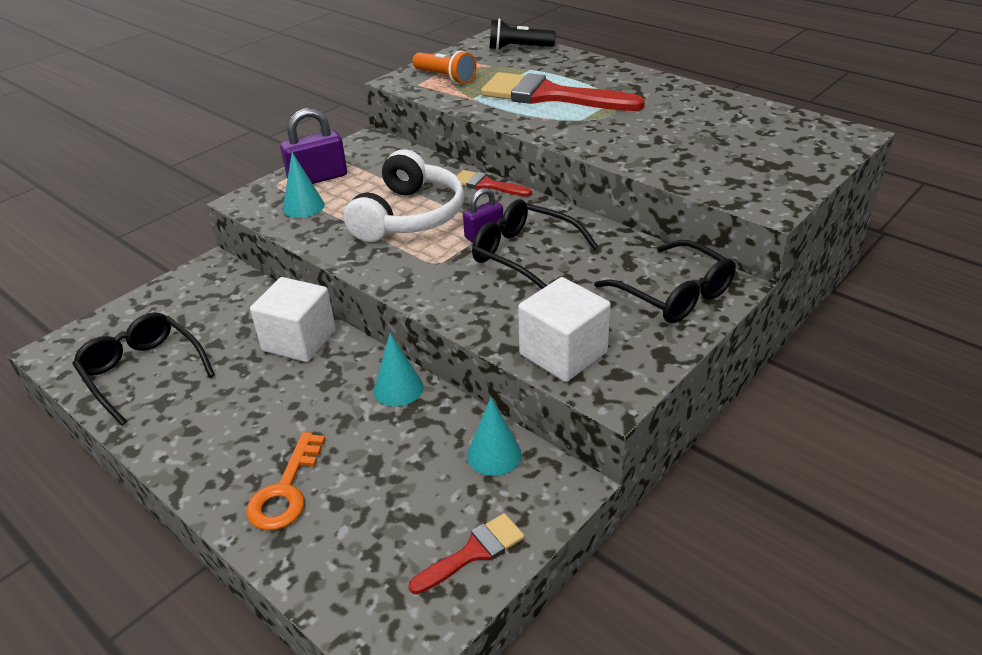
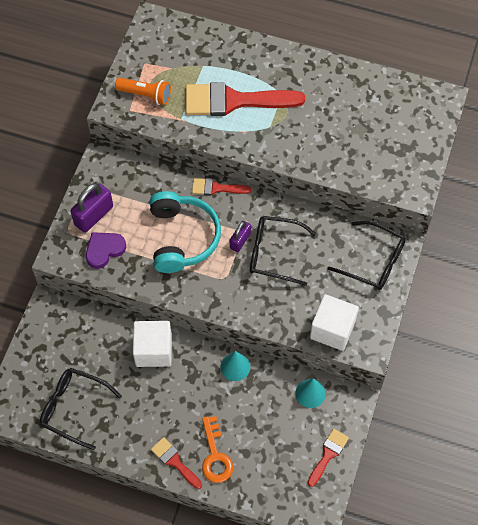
camera: 25 degrees left, 25 degrees up
turquoise cone [283,152,325,218] -> purple heart [86,232,126,269]
white headphones [344,149,464,242] -> turquoise headphones [149,191,221,273]
black flashlight [490,19,556,50] -> none
none -> red brush [151,437,202,489]

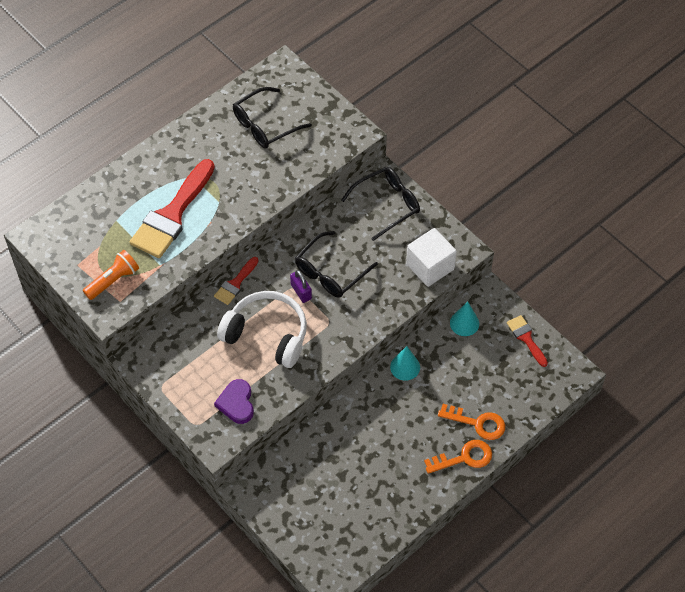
camera: 60 degrees left, 5 degrees down
black glasses [40,368,122,450] -> black glasses moved to [233,87,312,149]
purple padlock [70,183,113,233] -> none
white cube [133,321,172,367] -> none
turquoise headphones [149,191,221,273] -> white headphones [217,291,307,368]
red brush [151,437,202,489] -> orange key [424,440,492,474]

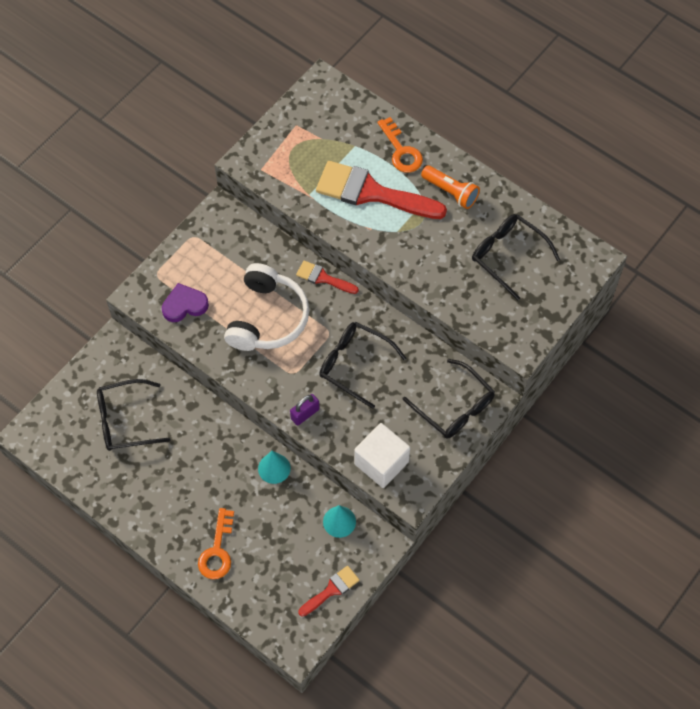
camera: 80 degrees right, 5 degrees up
orange flashlight [83,250,139,300] -> orange flashlight moved to [421,165,480,209]
purple padlock [290,270,312,303] -> purple padlock moved to [290,394,319,426]
orange key [424,440,492,474] -> orange key moved to [378,117,423,173]
none -> black glasses [97,379,171,451]

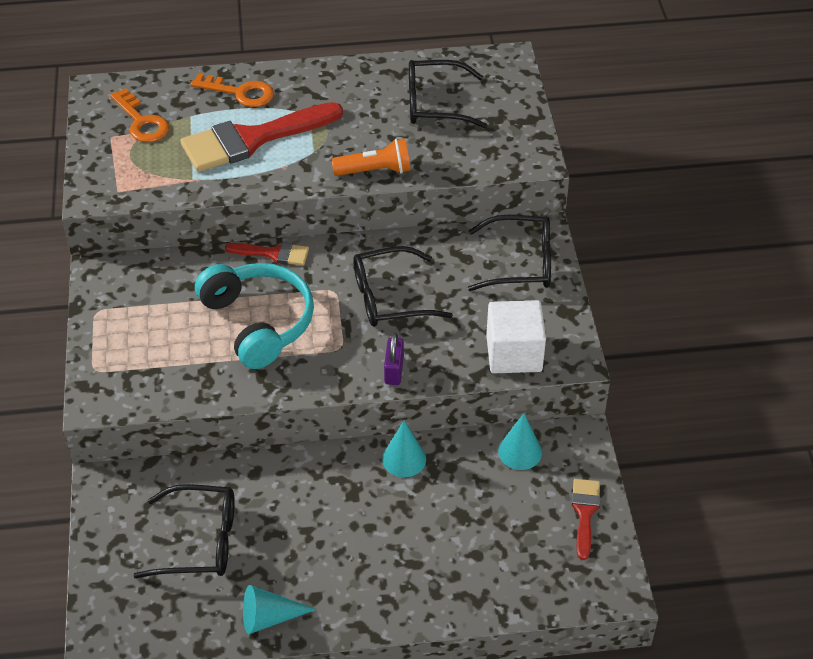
camera: 45 degrees left, 15 degrees down
black glasses [97,379,171,451] -> black glasses turned 120 degrees counterclockwise [133,484,235,578]
purple heart [162,283,209,322] -> none
orange key [198,508,234,579] -> orange key moved to [110,88,169,142]
white headphones [224,263,309,351] -> turquoise headphones [195,263,314,369]
red brush [296,261,359,294] -> red brush turned 150 degrees counterclockwise [225,242,309,265]
orange flashlight [421,165,480,209] -> orange flashlight moved to [332,139,411,176]
none -> turquoise cone [243,585,317,634]

